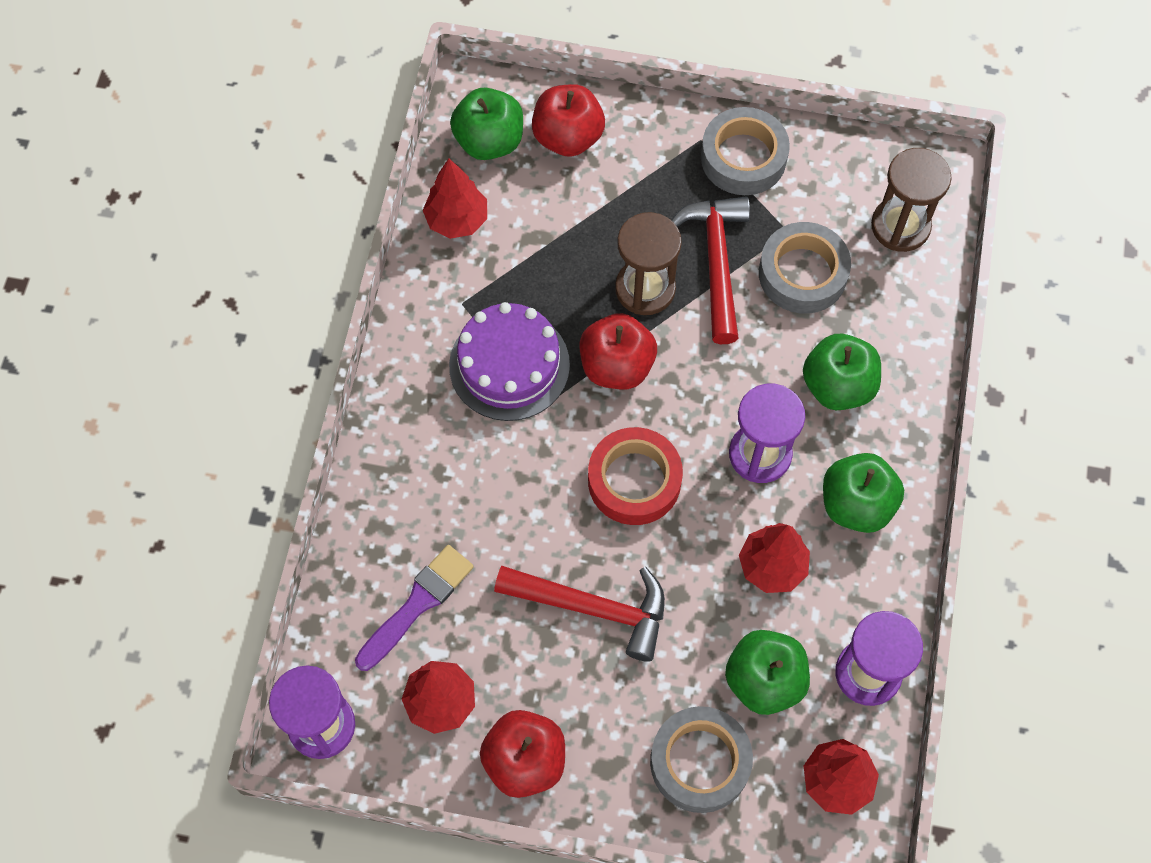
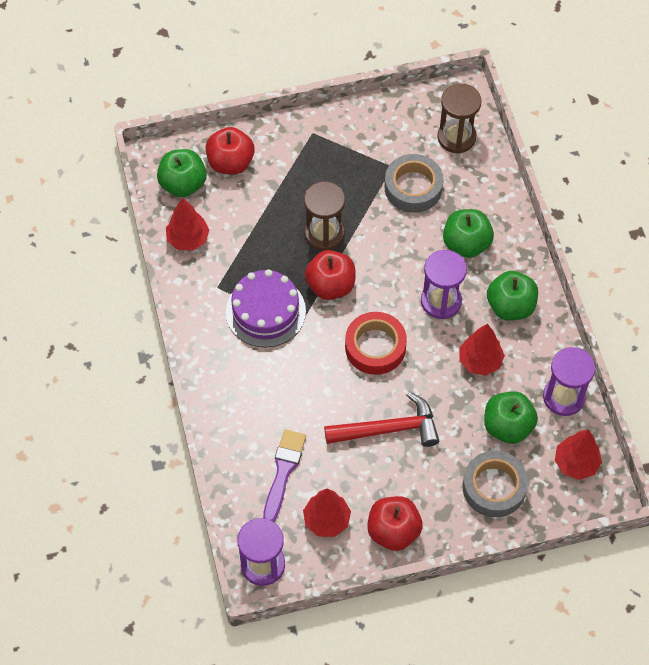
camera: 25 degrees left, 5 degrees down
red hammer [671,196,750,344] -> none
grey tape [701,107,790,195] -> none

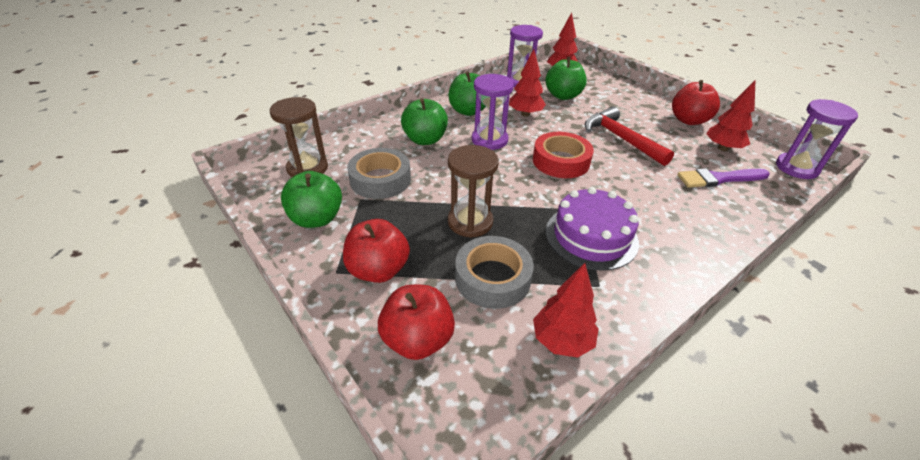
camera: 115 degrees left, 20 degrees down
green apple [157,149,207,197] -> green apple moved to [281,171,342,228]
red apple [305,250,355,300] -> red apple moved to [343,219,410,283]
grey tape [463,451,528,517] -> grey tape moved to [455,236,534,309]

